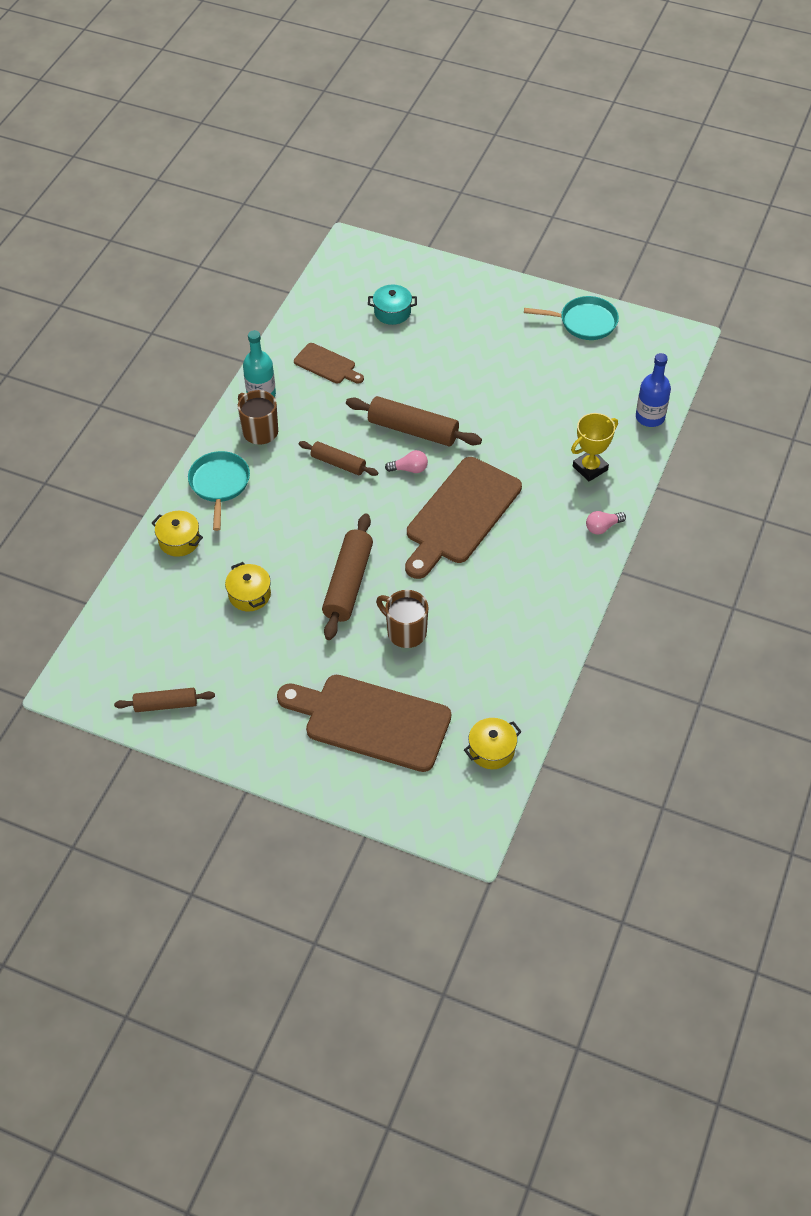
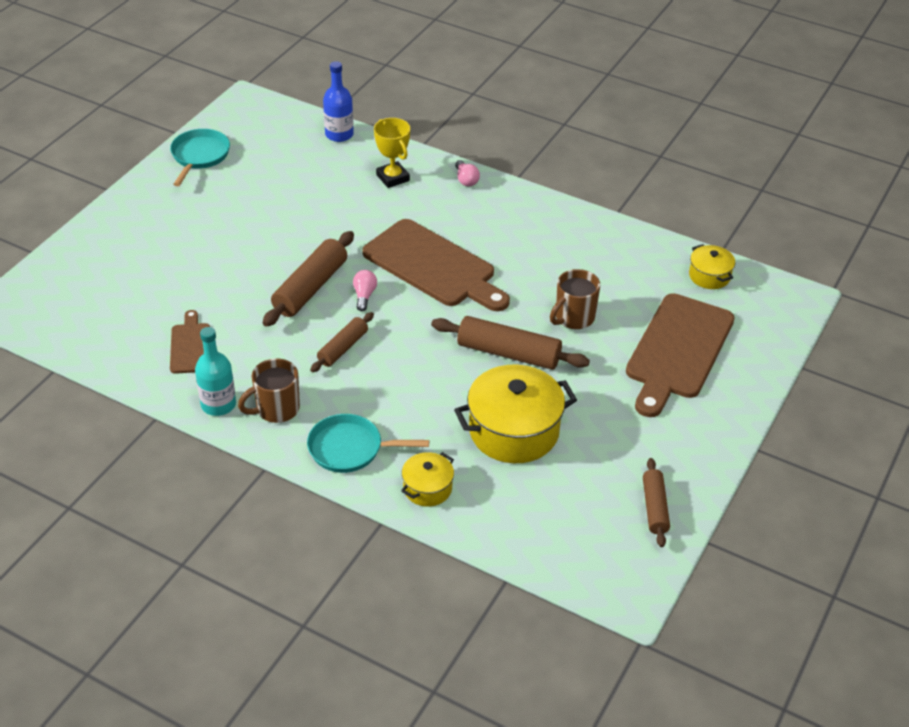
camera: 85 degrees left, 10 degrees down
yellow pot [225,562,271,611] -> yellow pot [454,364,577,463], size x1.92
brown cutting board [294,343,364,384] -> brown cutting board turned 45 degrees counterclockwise [170,310,210,374]
turquoise pot [368,285,417,325] -> none

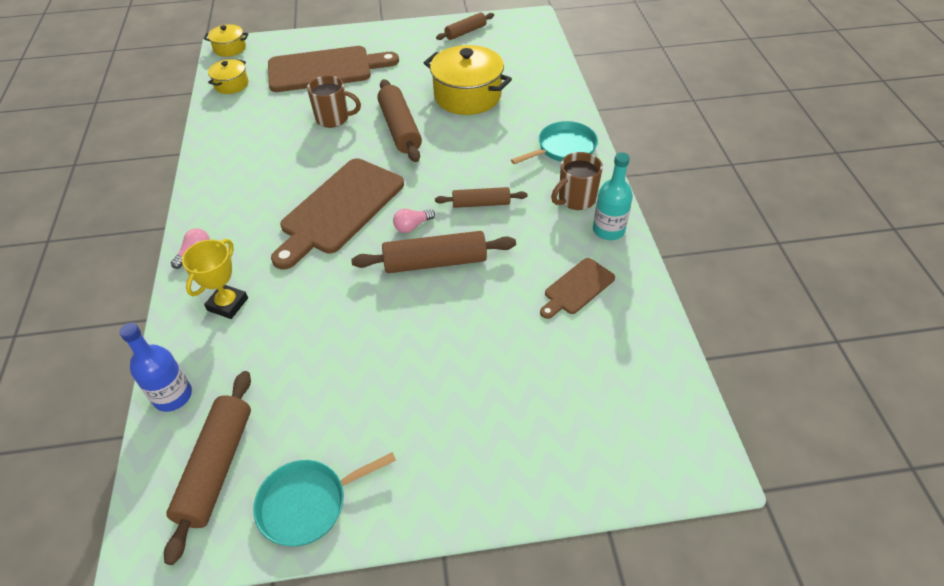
camera: 125 degrees left, 5 degrees up
brown mug [238,358,300,423] -> brown mug turned 120 degrees clockwise [551,152,603,210]
turquoise pan [307,414,429,473] -> turquoise pan turned 90 degrees counterclockwise [511,121,598,164]
brown cutting board [363,219,510,311] -> brown cutting board turned 150 degrees counterclockwise [271,158,404,269]
yellow pot [401,452,454,507] -> yellow pot moved to [204,24,249,57]
none -> brown rolling pin [164,371,251,565]

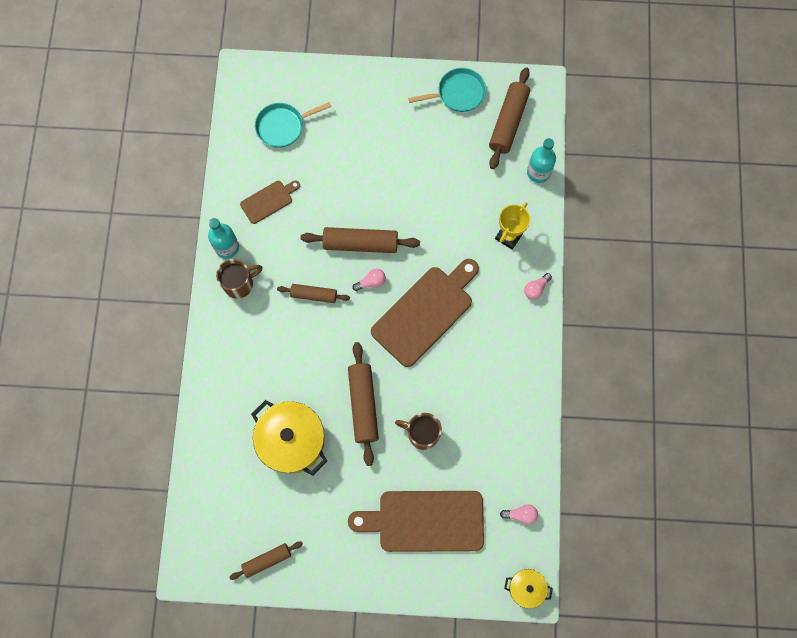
camera: 170 degrees left, 25 degrees up
blue bottle [119,323,192,412] -> turquoise bottle [527,138,556,183]
yellow pot [208,59,248,94] -> pink light bulb [500,504,538,525]
turquoise pan [511,121,598,164] -> turquoise pan moved to [255,102,332,148]

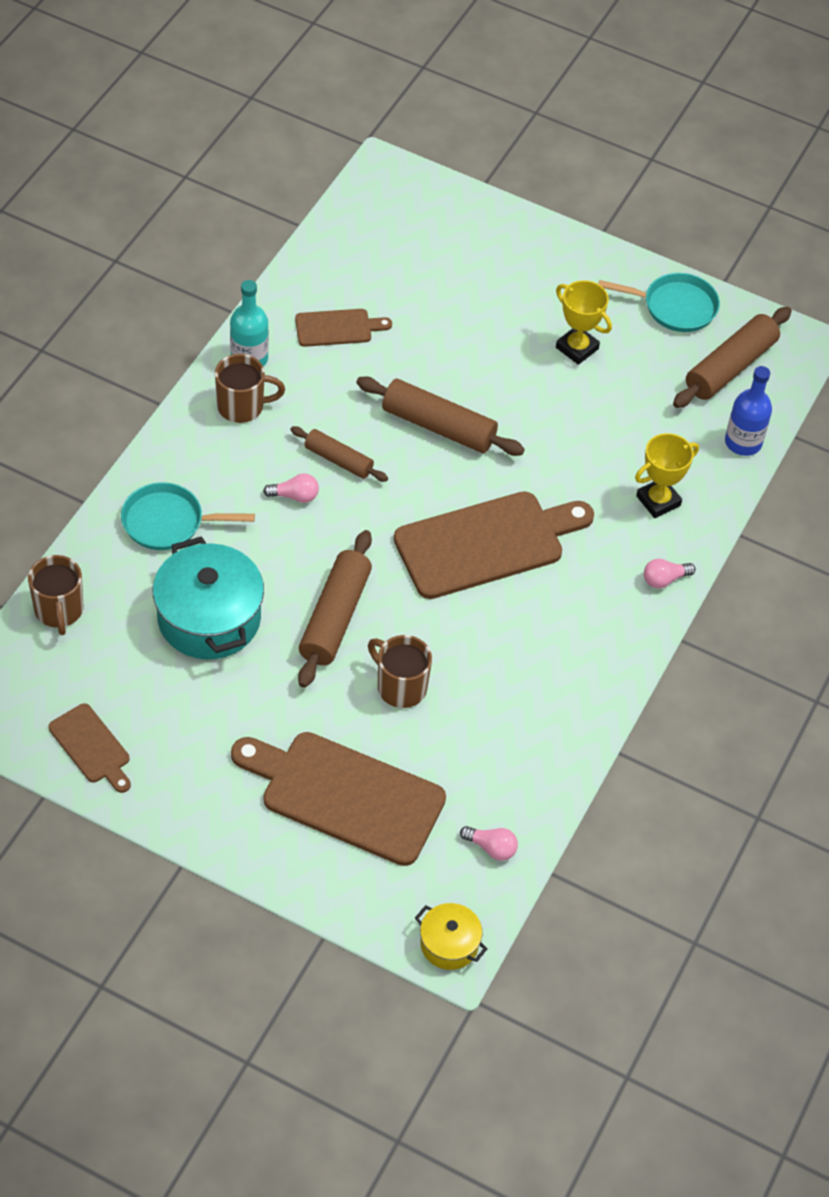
camera: 20 degrees right, 20 degrees down
brown rolling pin [229,541,303,580] -> brown cutting board [48,703,131,793]
yellow pot [251,400,327,476] -> turquoise pot [153,536,264,659]
turquoise pan [255,102,332,148] -> turquoise pan moved to [121,482,255,550]
pink light bulb [352,269,386,291] -> pink light bulb moved to [263,473,319,503]
turquoise bottle [527,138,556,183] -> blue bottle [725,366,772,456]
none -> brown mug [28,555,83,635]
none -> yellow trophy [556,280,612,365]

